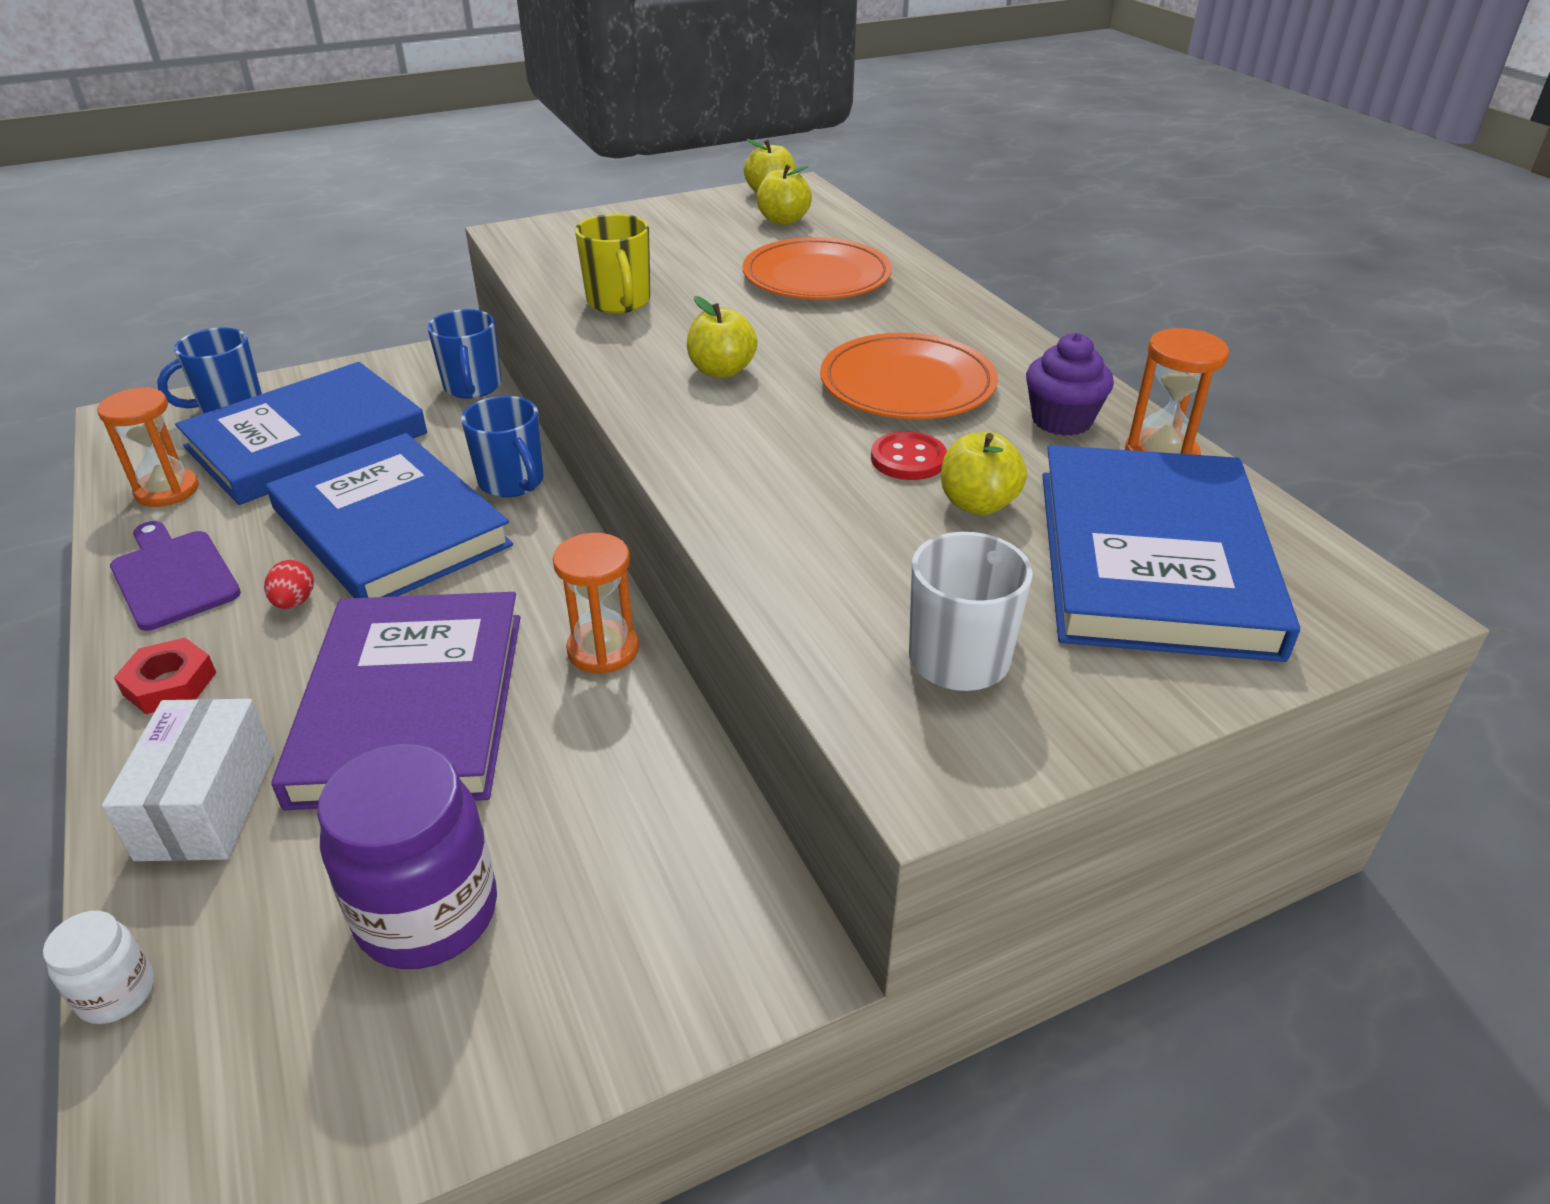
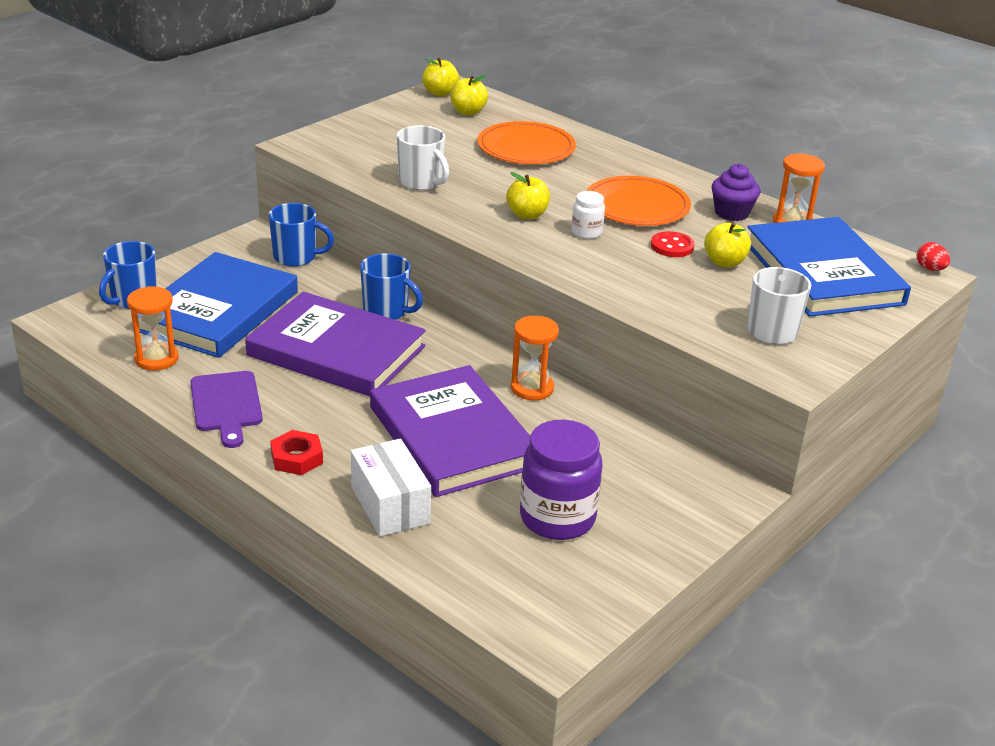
camera: 25 degrees left, 5 degrees down
white jar [43,911,154,1024] -> white jar moved to [572,191,605,239]
purple cutting board [110,521,241,631] -> purple cutting board turned 135 degrees counterclockwise [190,371,263,448]
red egg [264,560,314,609] -> red egg moved to [917,242,950,271]
blue book [266,433,513,598] -> purple book [245,292,426,396]
blue mug [427,309,502,399] -> blue mug turned 45 degrees counterclockwise [269,203,334,267]
yellow mug [575,214,650,313] -> white mug [397,125,449,191]

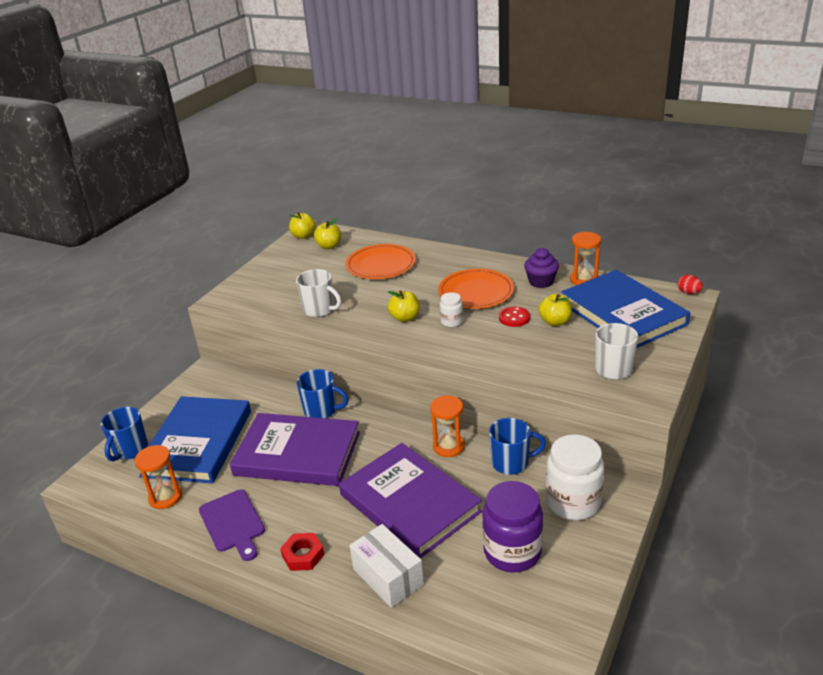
camera: 10 degrees left, 0 degrees up
blue mug [269,203,334,267] -> blue mug moved to [489,418,546,475]
none -> white jar [546,435,604,520]

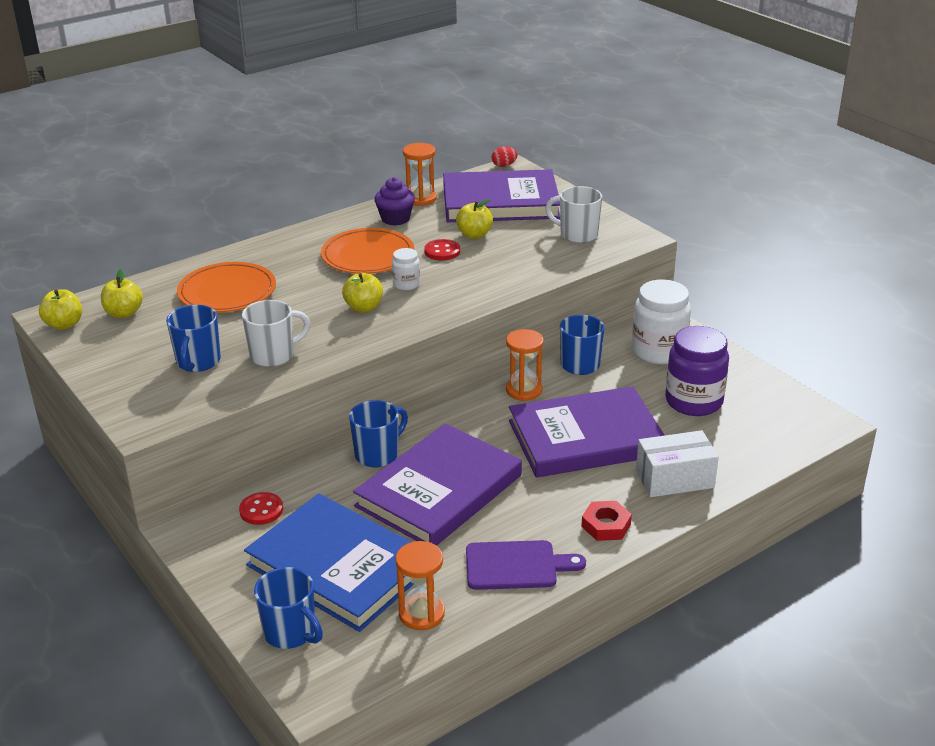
camera: 65 degrees left, 0 degrees up
blue book [561,270,690,348] -> purple book [443,169,560,222]
none -> blue mug [166,305,221,372]
none -> red button [239,492,283,525]

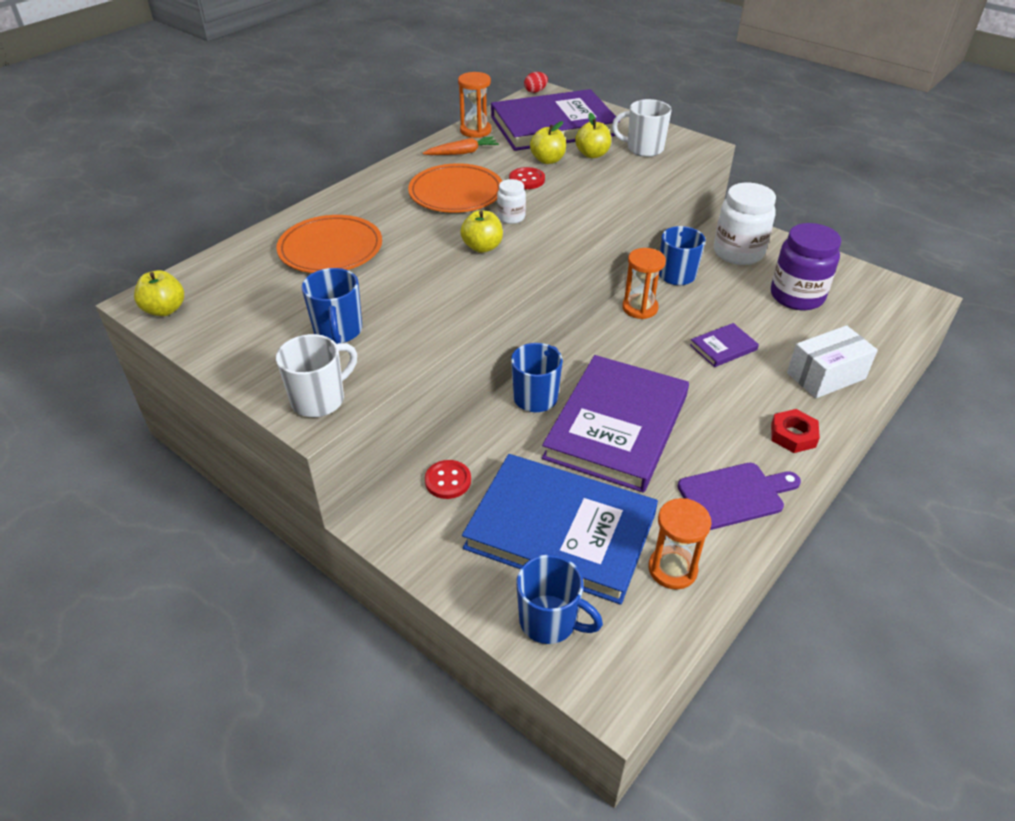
camera: 15 degrees left, 10 degrees up
yellow apple [101,269,143,318] -> yellow apple moved to [575,113,611,158]
white mug [242,300,310,367] -> white mug moved to [276,334,357,417]
purple cupcake [374,177,415,225] -> orange carrot [423,136,499,155]
purple book [509,386,665,478] -> purple book [690,323,759,367], size x0.42

